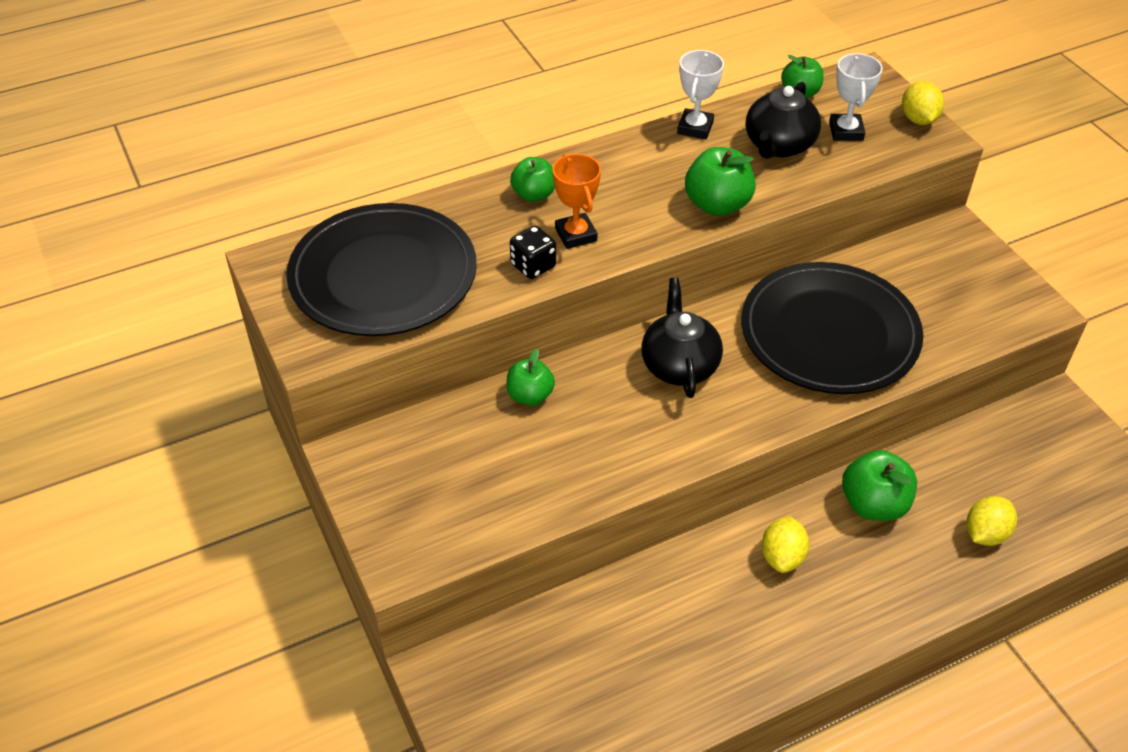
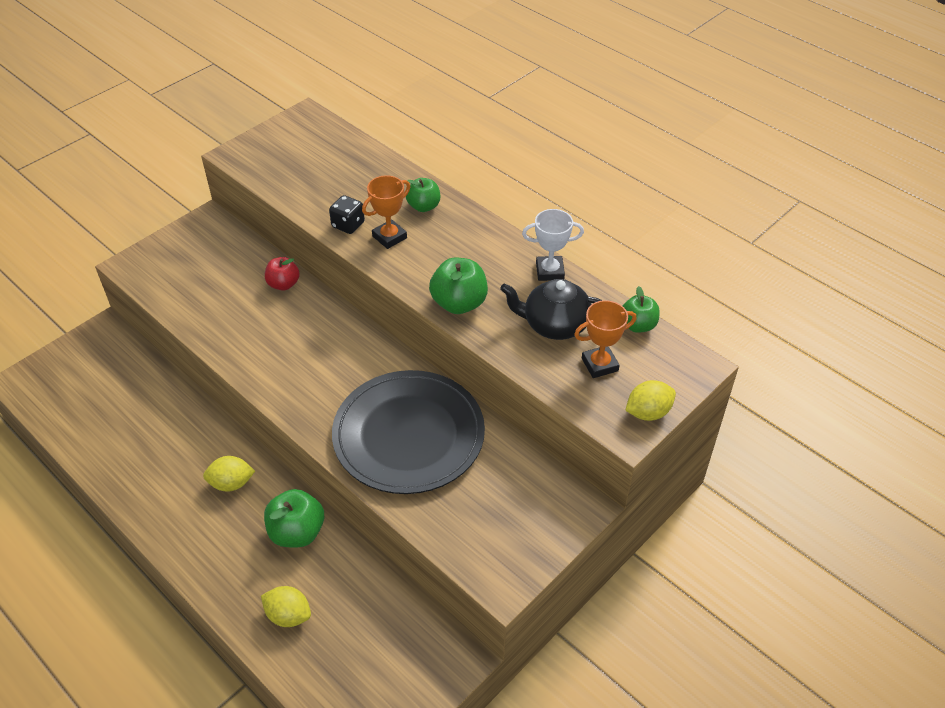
camera: 70 degrees right, 0 degrees up
black plate [286,203,477,336] -> none
green apple [506,349,555,406] -> red apple [265,257,300,291]
black teapot [641,278,723,398] -> none
white trophy [829,53,883,141] -> orange trophy [574,300,636,378]

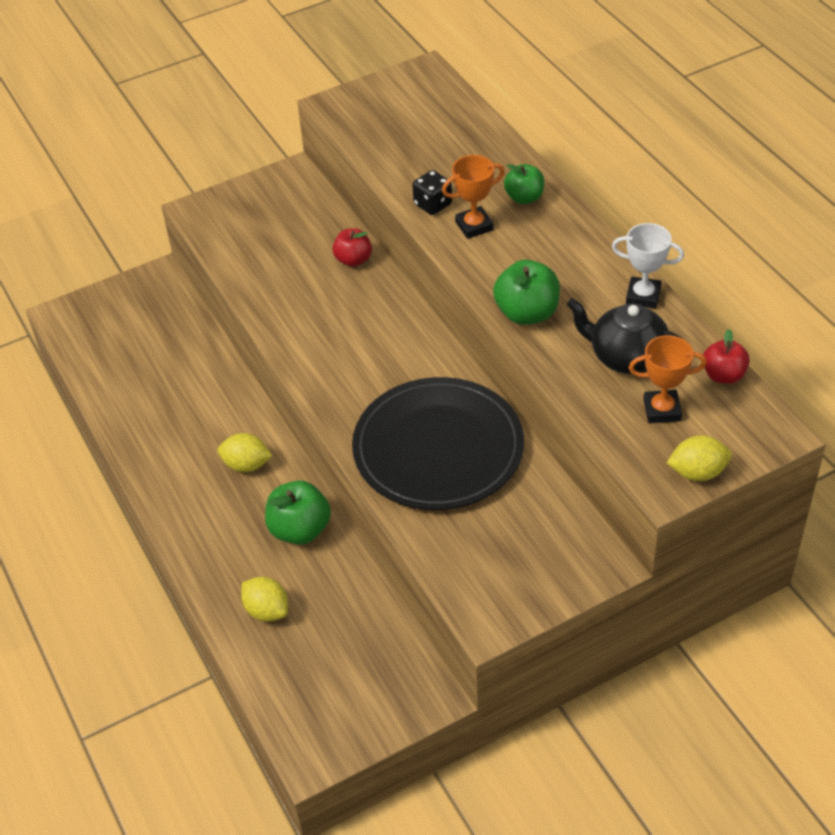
camera: 20 degrees right, 0 degrees up
green apple [623,286,659,333] -> red apple [703,329,750,384]

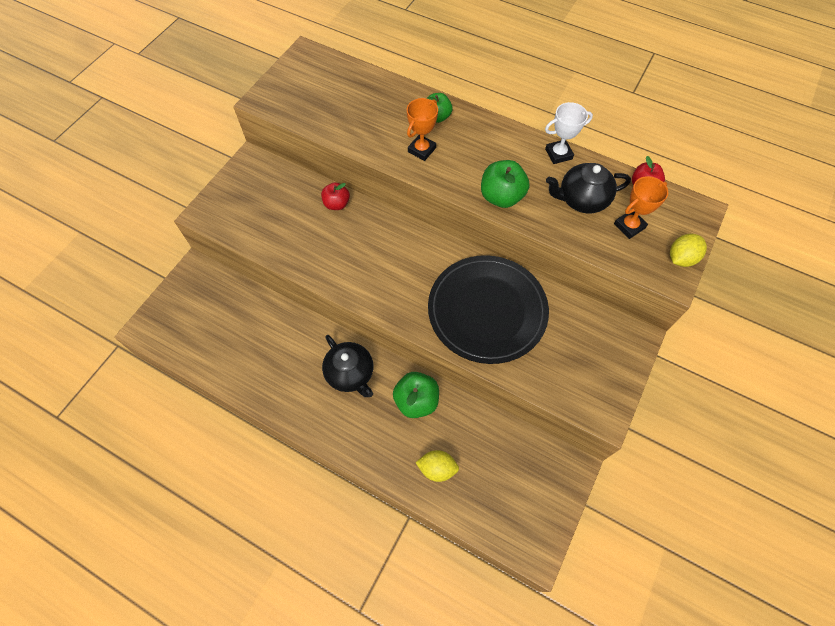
camera: 35 degrees left, 15 degrees up
yellow lemon [217,433,272,472] -> black teapot [322,335,373,397]
black dice [412,170,452,215] -> none

